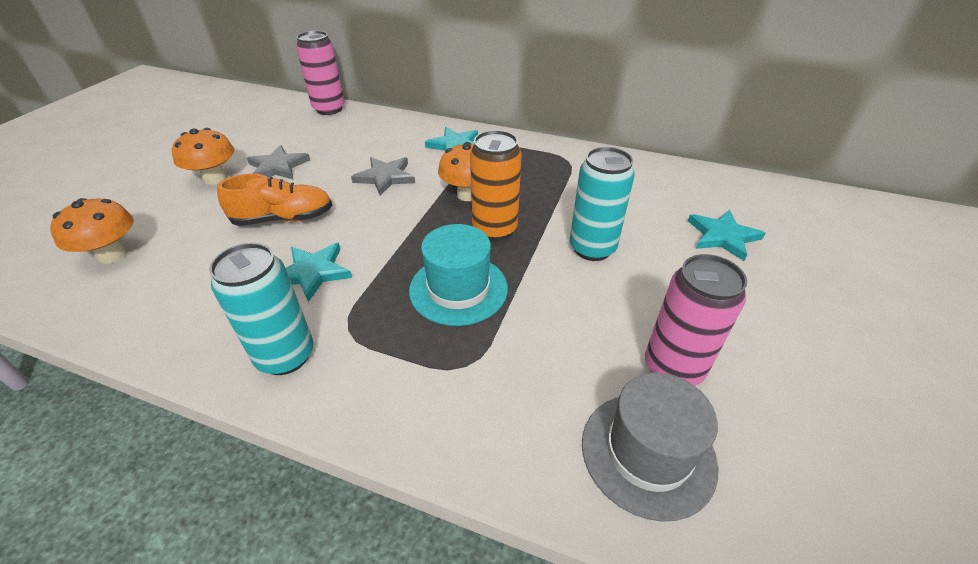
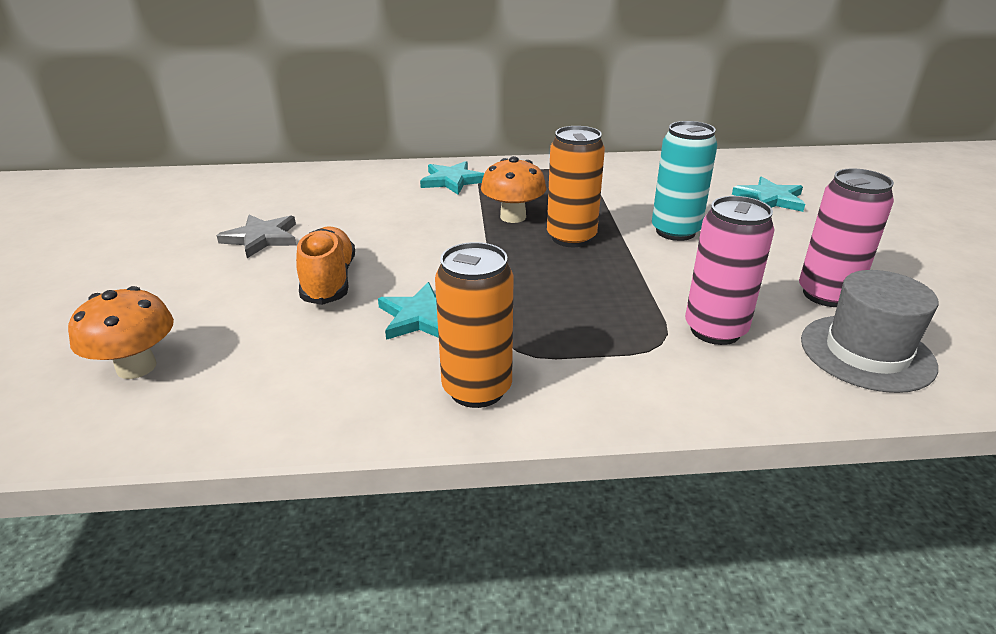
camera: 25 degrees left, 10 degrees down
orange mushroom [172,128,234,185] -> none
turquoise can [209,243,313,375] -> orange can [435,242,514,408]
orange shoe [217,174,332,226] -> orange shoe turned 60 degrees counterclockwise [296,226,355,305]
pink can [296,31,345,115] -> pink can moved to [685,196,775,345]
grey star [351,157,415,196] -> none
turquoise hat [409,224,508,326] -> none

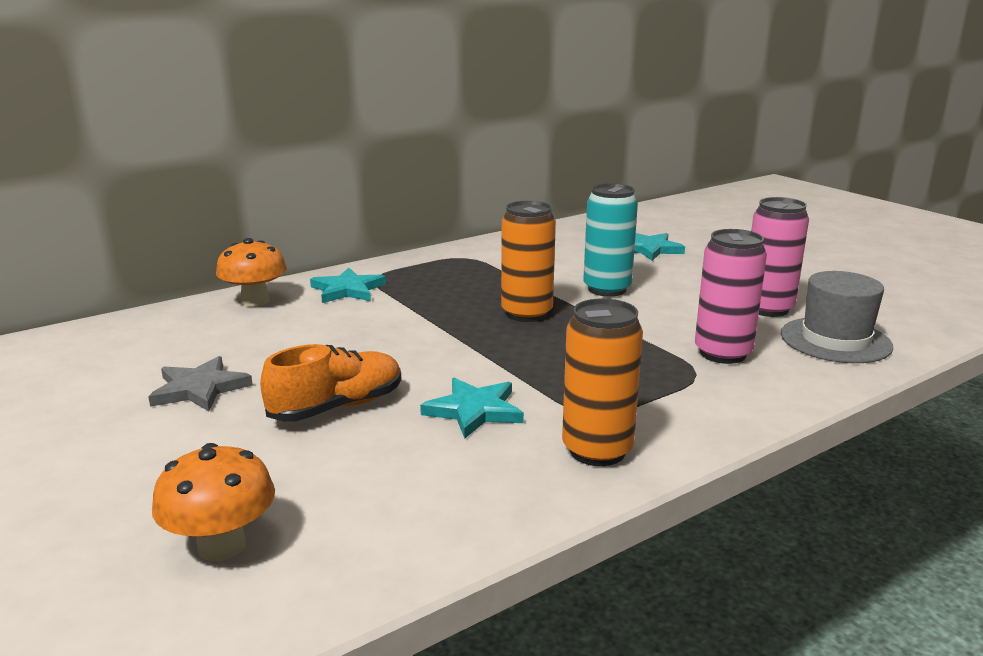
camera: 30 degrees left, 10 degrees down
orange shoe [296,226,355,305] -> orange shoe turned 90 degrees clockwise [260,344,402,422]
orange mushroom [481,156,547,223] -> orange mushroom moved to [216,238,287,307]

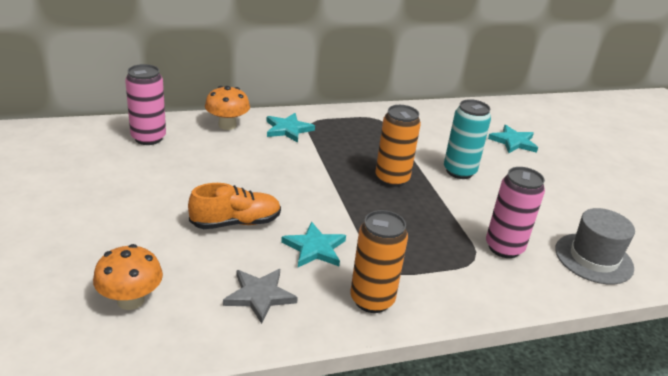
camera: 15 degrees right, 10 degrees up
grey star [148,356,253,411] -> grey star moved to [223,269,298,324]
pink can [751,197,809,317] -> pink can moved to [125,64,166,145]

